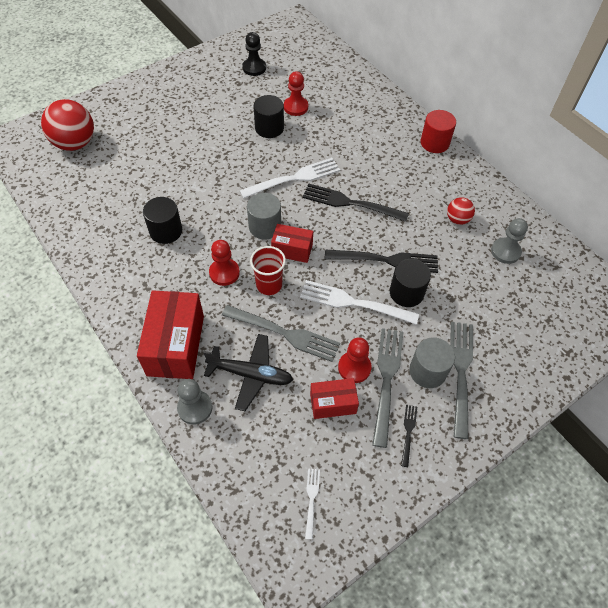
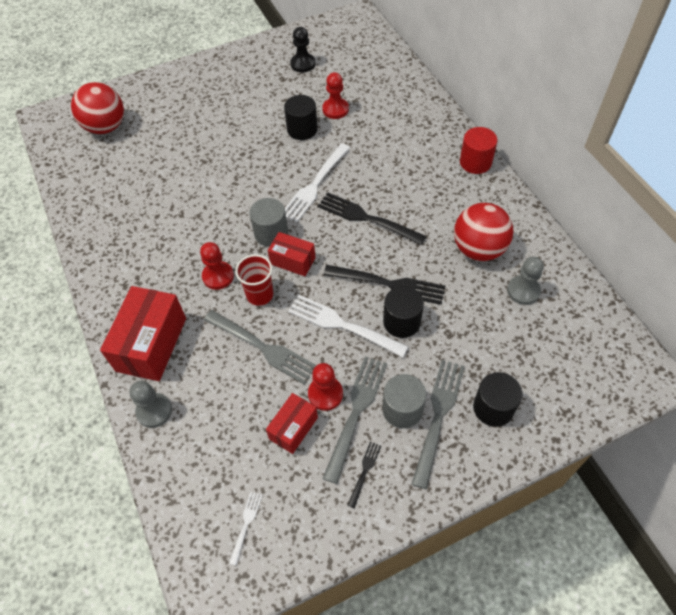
camera: 15 degrees right, 0 degrees up
black cylinder [143,197,182,244] -> black cylinder moved to [473,372,522,427]
black plane [203,334,293,411] -> none
white fork [240,158,340,199] -> white fork turned 135 degrees clockwise [285,143,350,223]
red box [310,378,359,419] -> red box turned 60 degrees counterclockwise [266,393,318,454]
red ball [447,197,475,225] -> red ball [454,203,514,261], size x1.93

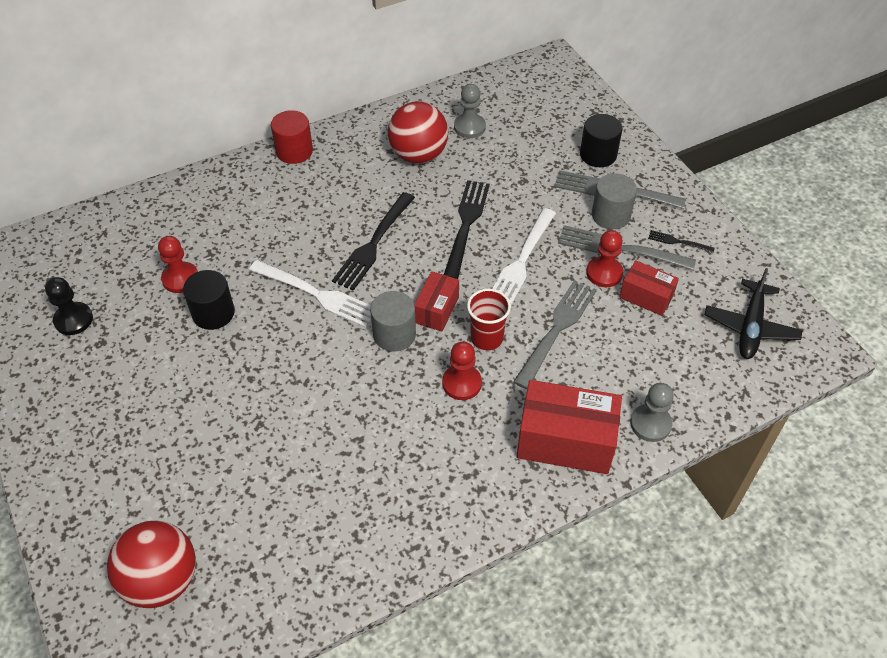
camera: 95 degrees left, 5 degrees down
white fork [229,492,263,566] -> black plane [704,268,803,359]
black cylinder [383,286,424,338] -> none

